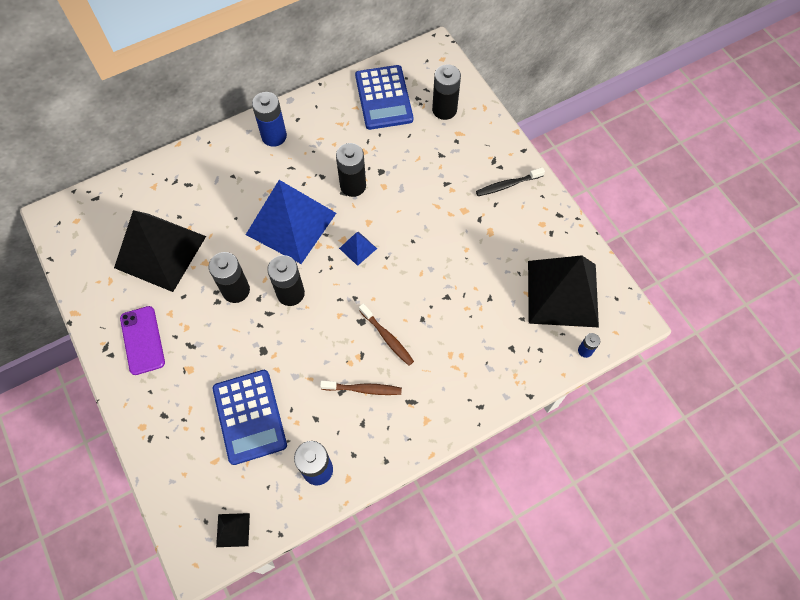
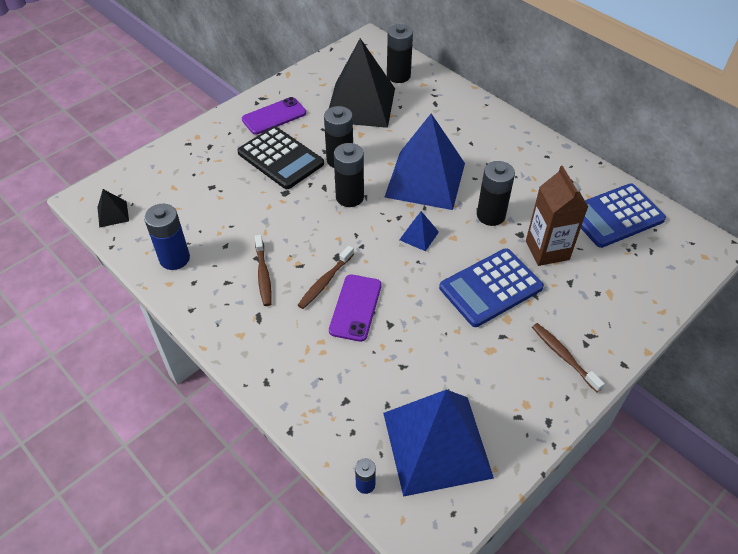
camera: 75 degrees right, 15 degrees down
blue calculator [213,370,287,465] -> blue calculator moved to [439,248,544,327]
blue battery [252,92,287,147] -> none
black battery [432,64,461,120] -> black battery moved to [387,24,413,83]
black toothbrush [476,167,545,196] -> brown toothbrush [532,323,605,392]
black pyramid [528,255,599,327] -> blue pyramid [383,389,494,497]
none -> black calculator [237,126,324,189]
none -> purple phone [329,275,381,342]
none -> brown carton [526,166,588,266]

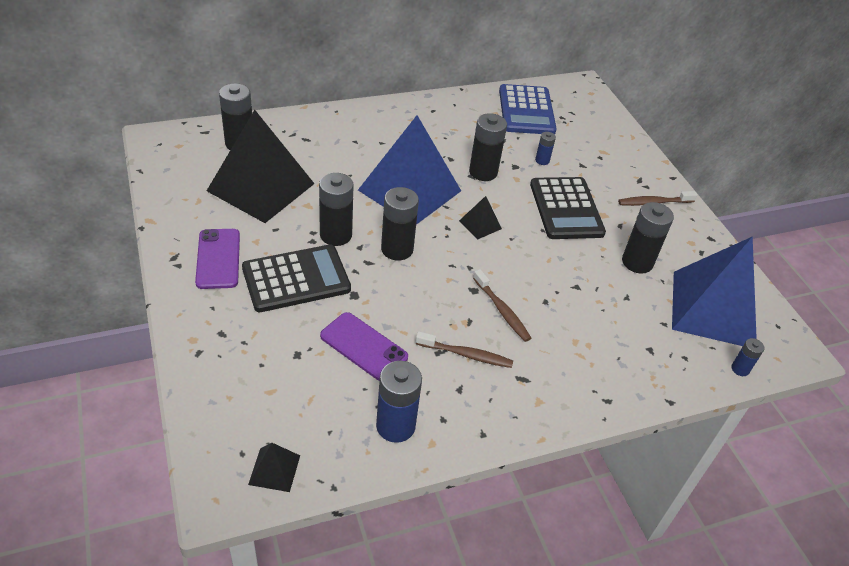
camera: 70 degrees left, 5 degrees down
purple phone [329,275,381,342] -> purple phone moved to [320,312,408,381]
blue pyramid [399,211,439,251] -> black pyramid [459,196,502,240]
blue calculator [439,248,544,327] -> black calculator [530,177,606,239]
brown carton [526,166,588,266] -> blue battery [535,132,556,165]
none -> black battery [622,202,674,274]

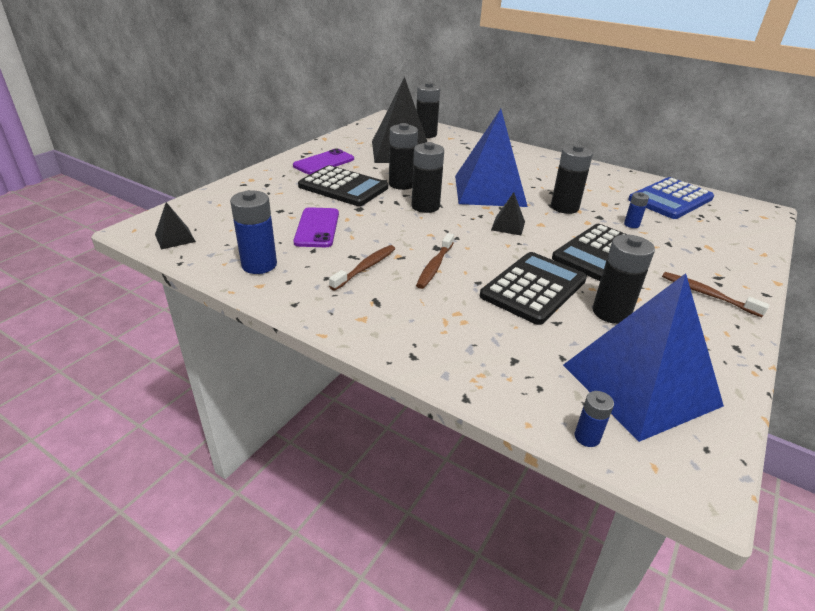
camera: 55 degrees right, 10 degrees down
brown toothbrush [416,331,513,368] -> brown toothbrush turned 120 degrees counterclockwise [329,245,395,290]
none -> black calculator [480,252,587,325]

